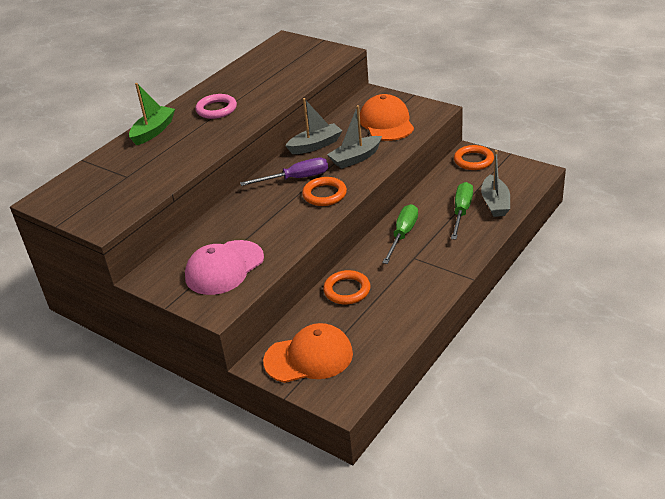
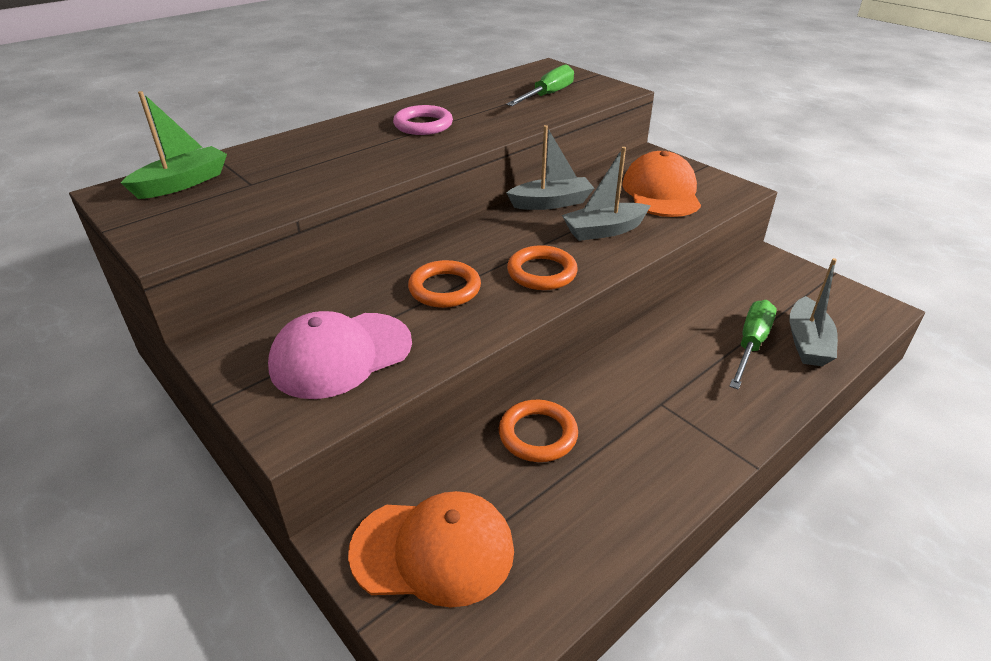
camera: 10 degrees right, 0 degrees up
green boat [129,83,175,145] -> green boat moved to [121,91,227,199]
purple screwdriver [240,158,328,186] -> none
green screwdriver [382,204,418,264] -> green screwdriver moved to [506,64,574,106]
orange ring [454,145,494,170] -> orange ring moved to [408,260,481,308]

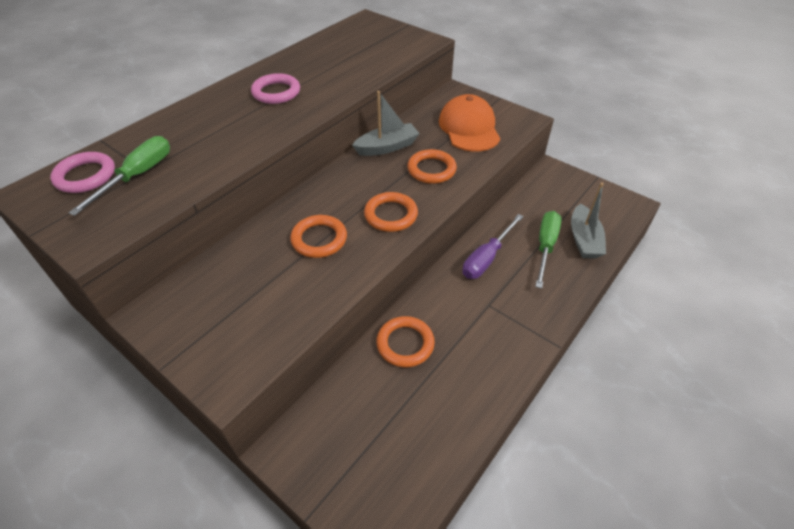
camera: 10 degrees left, 10 degrees up
green boat [121,91,227,199] -> pink ring [50,152,115,193]
pink cap [268,311,412,399] -> none
orange cap [348,491,514,608] -> none
green screwdriver [506,64,574,106] -> green screwdriver moved to [69,136,170,216]
grey boat [562,147,651,241] -> orange ring [407,149,457,184]
none -> purple screwdriver [462,214,524,279]

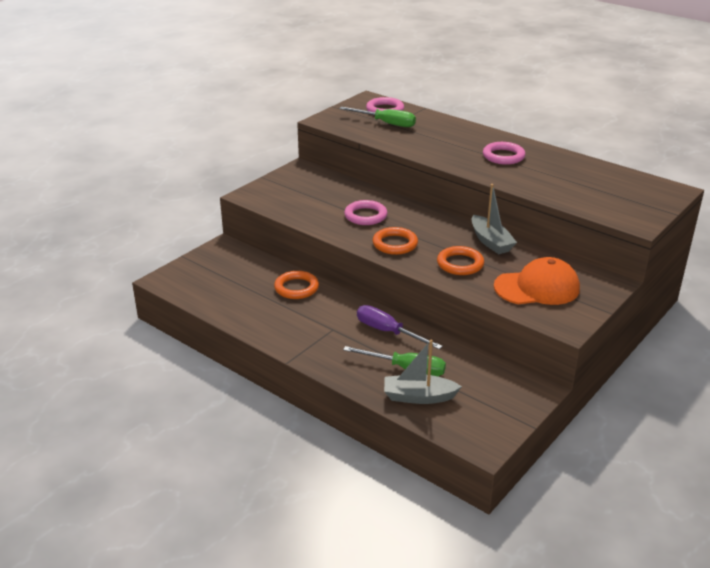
camera: 90 degrees right, 15 degrees down
orange ring [290,215,347,258] -> pink ring [344,200,387,225]

